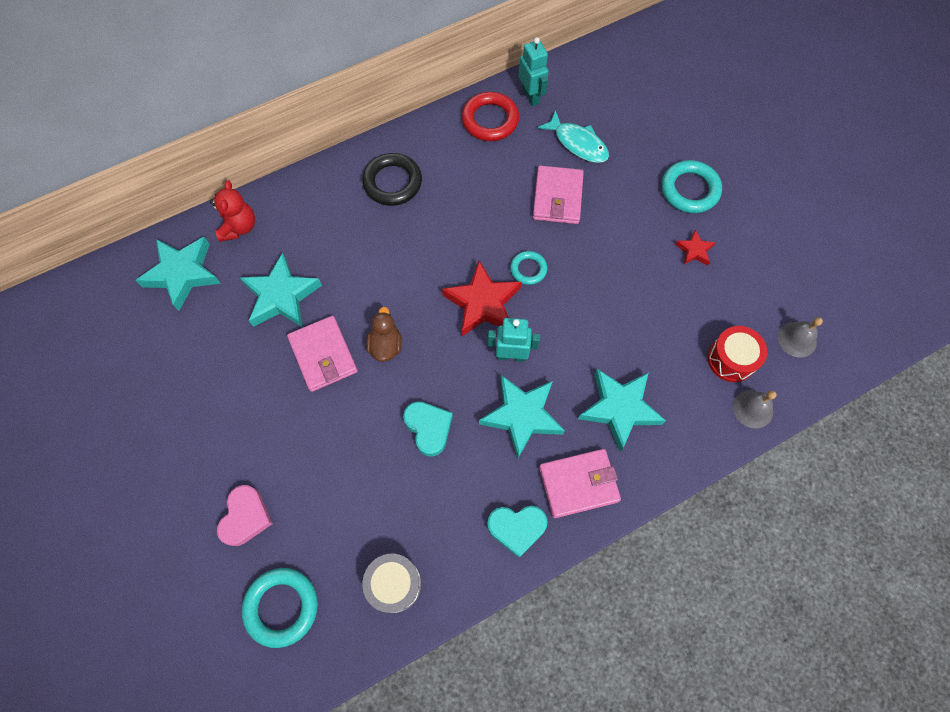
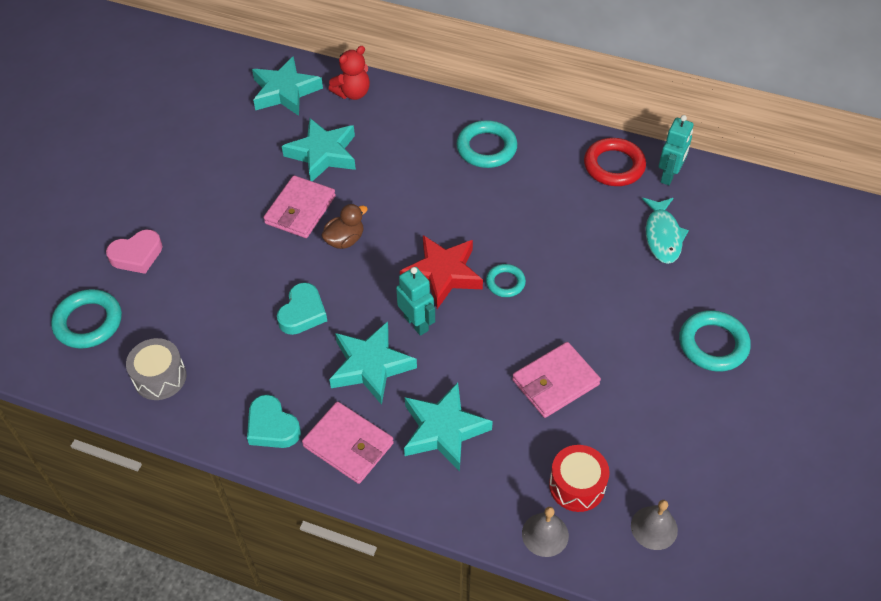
camera: 50 degrees right, 15 degrees down
black ring [362,153,422,206] -> turquoise ring [456,120,517,168]
pink wallet [533,165,584,224] -> pink wallet moved to [512,342,601,418]
red star [675,229,716,266] -> none

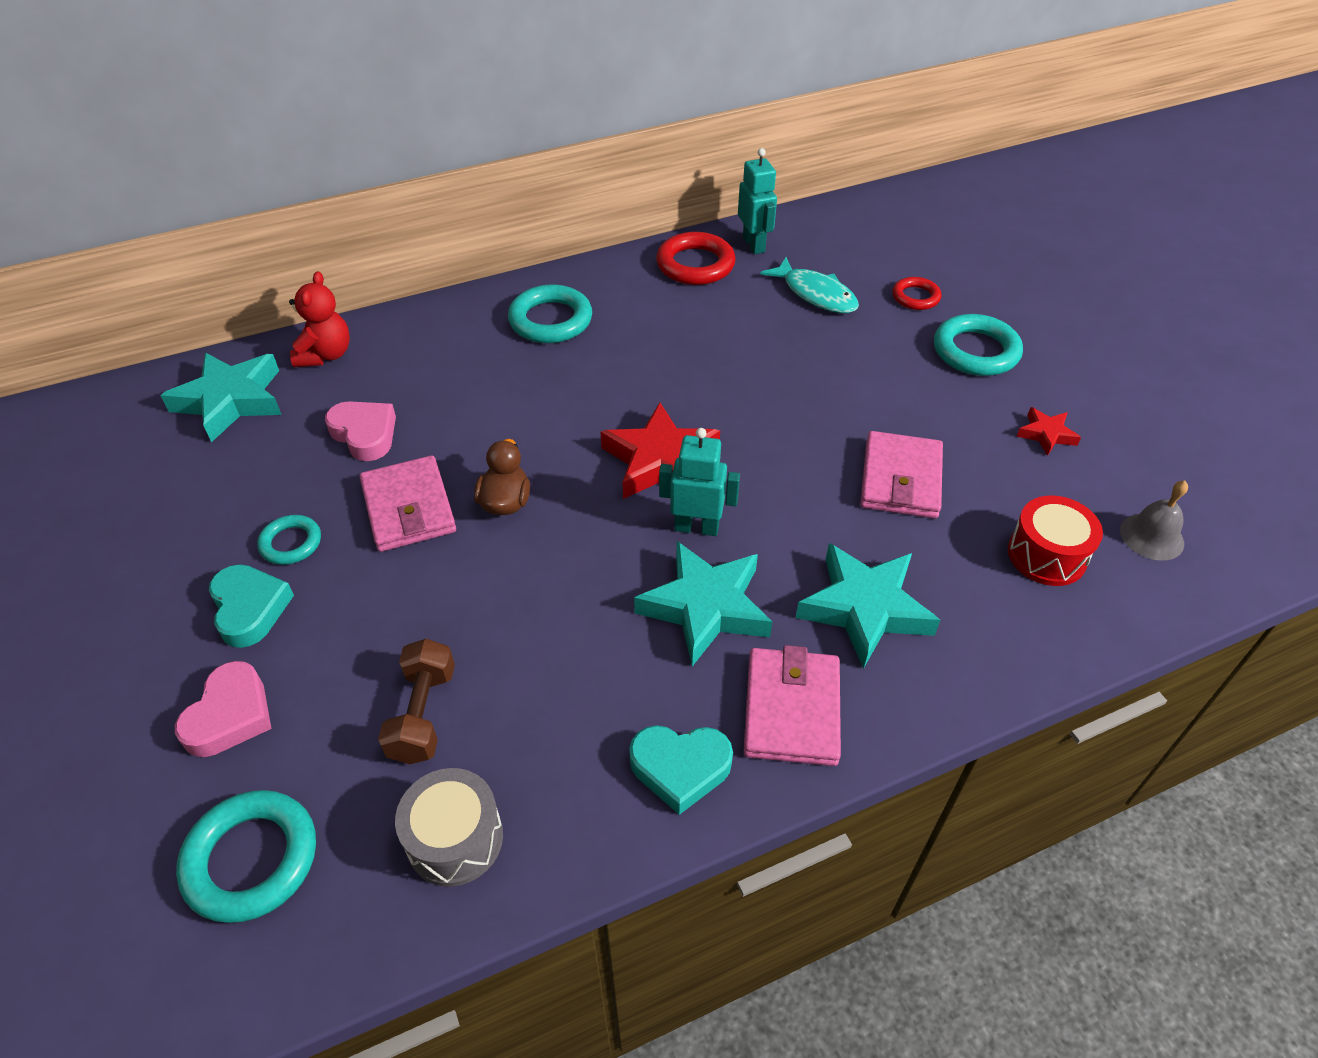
camera: 45 degrees left, 5 degrees down
turquoise heart [277,283,327,335] -> turquoise heart moved to [209,564,294,648]
turquoise star [282,118,356,181] -> pink heart [325,401,396,461]
pink wallet [302,402,394,484] -> pink wallet turned 75 degrees counterclockwise [744,645,841,766]
turquoise ring [486,264,526,297] -> turquoise ring moved to [257,515,321,565]
grey bell [522,507,569,557] -> none
none -> brown dumbbell [378,639,455,764]
none -> red ring [892,277,941,310]
none -> red star [1016,407,1081,456]

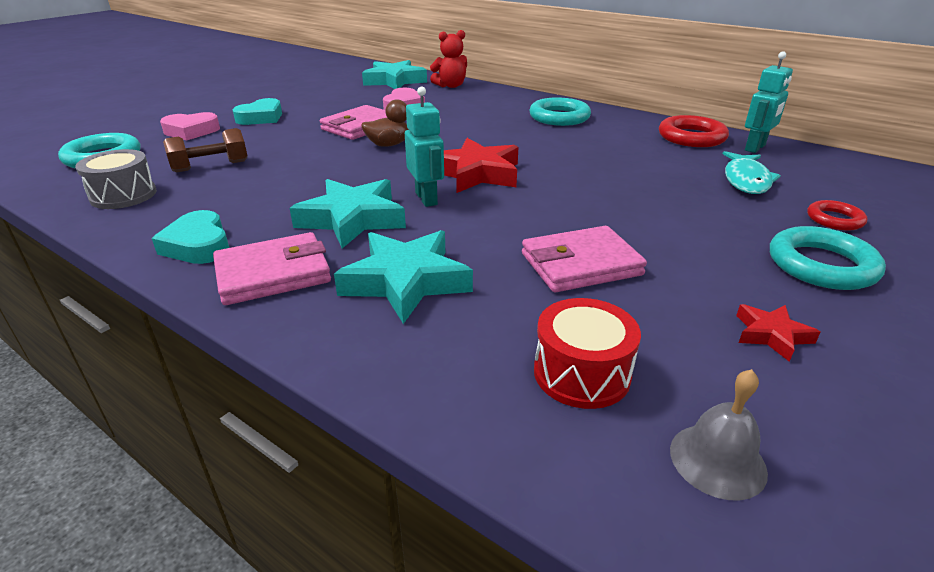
camera: 60 degrees right, 15 degrees down
turquoise ring [257,515,321,565] -> none

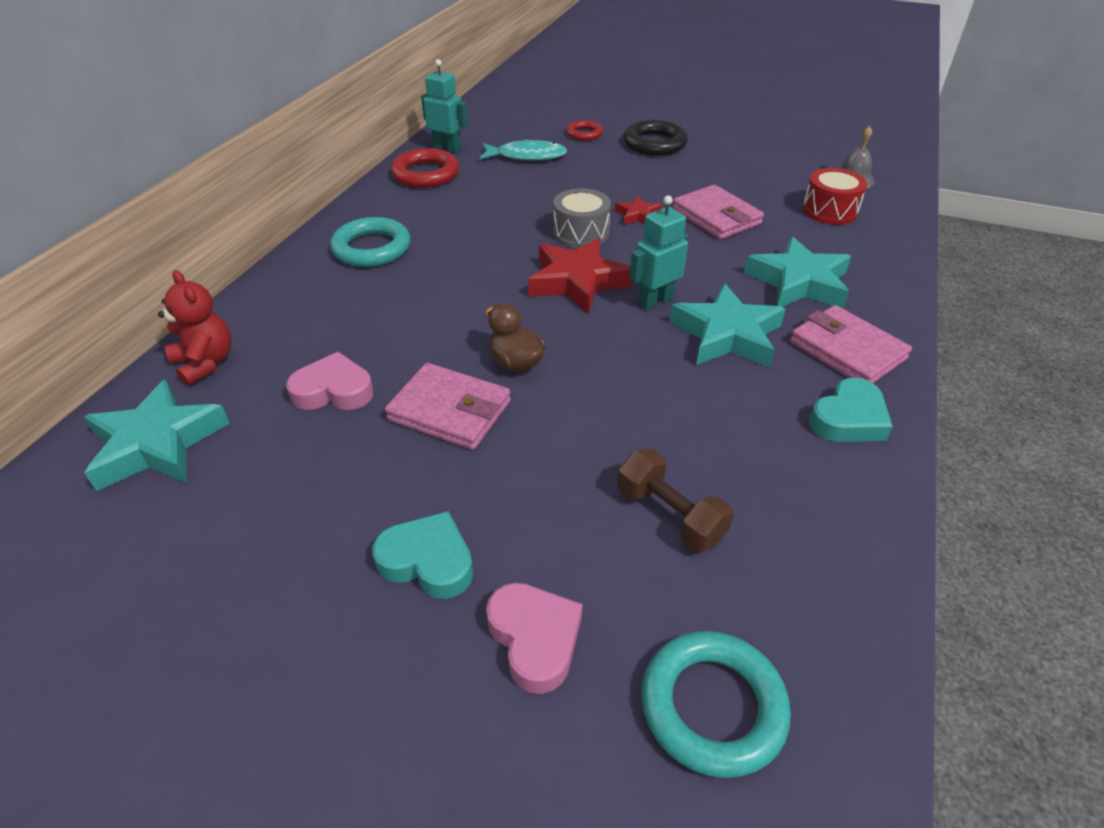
camera: 105 degrees left, 10 degrees up
grey drum [75,149,157,209] -> grey drum moved to [553,188,611,248]
red star [736,304,820,362] -> red star moved to [615,196,662,225]
turquoise ring [770,226,886,290] -> black ring [624,120,688,156]

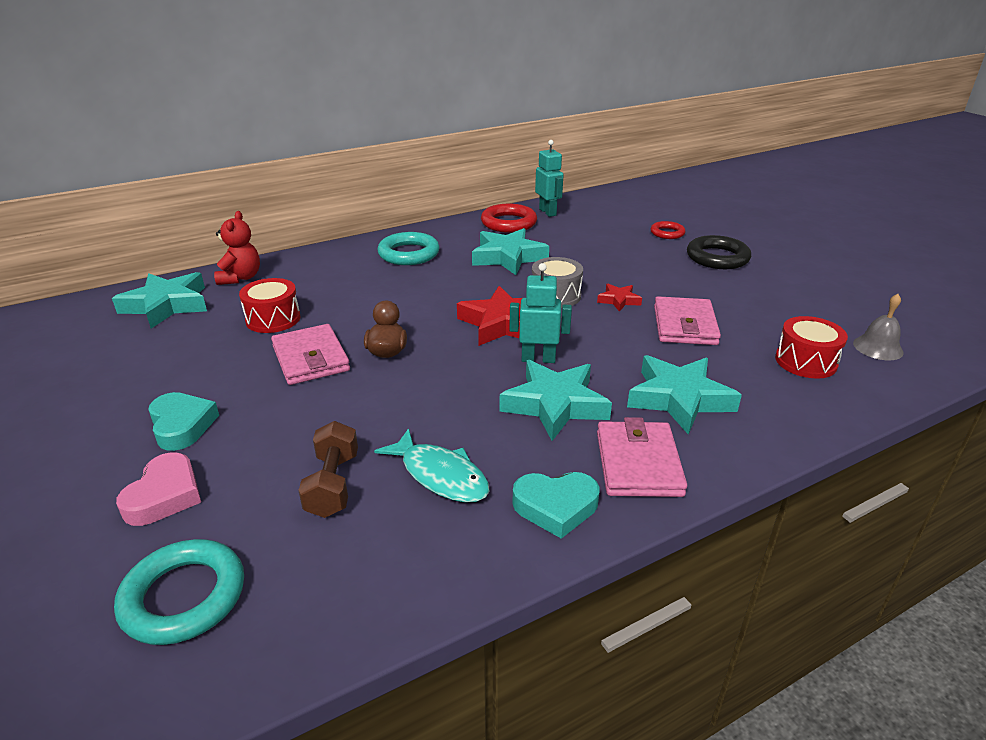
camera: 40 degrees right, 10 degrees down
pink heart [286,352,374,410] -> red drum [239,278,301,333]
turquoise fish [480,139,567,161] -> turquoise fish moved to [374,428,489,503]
none -> turquoise star [472,228,549,275]

